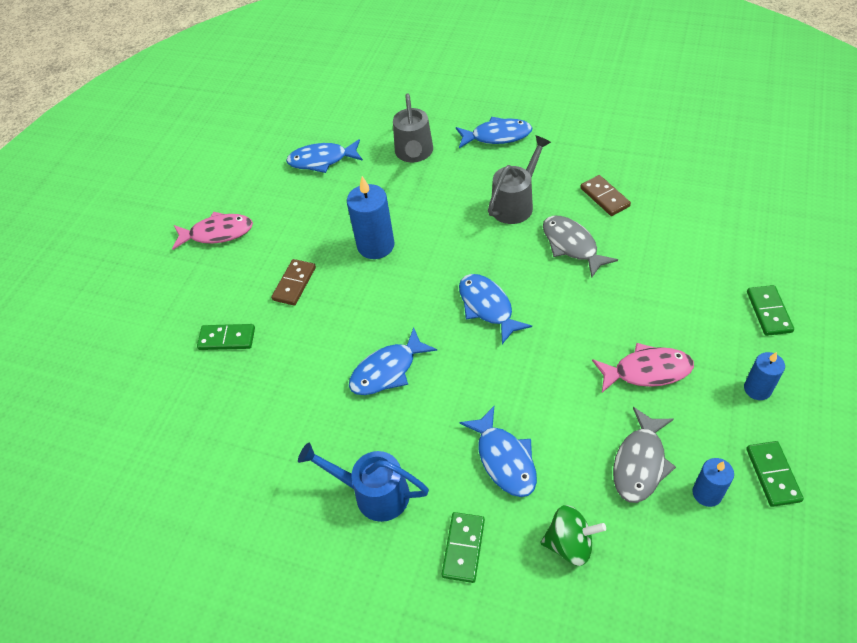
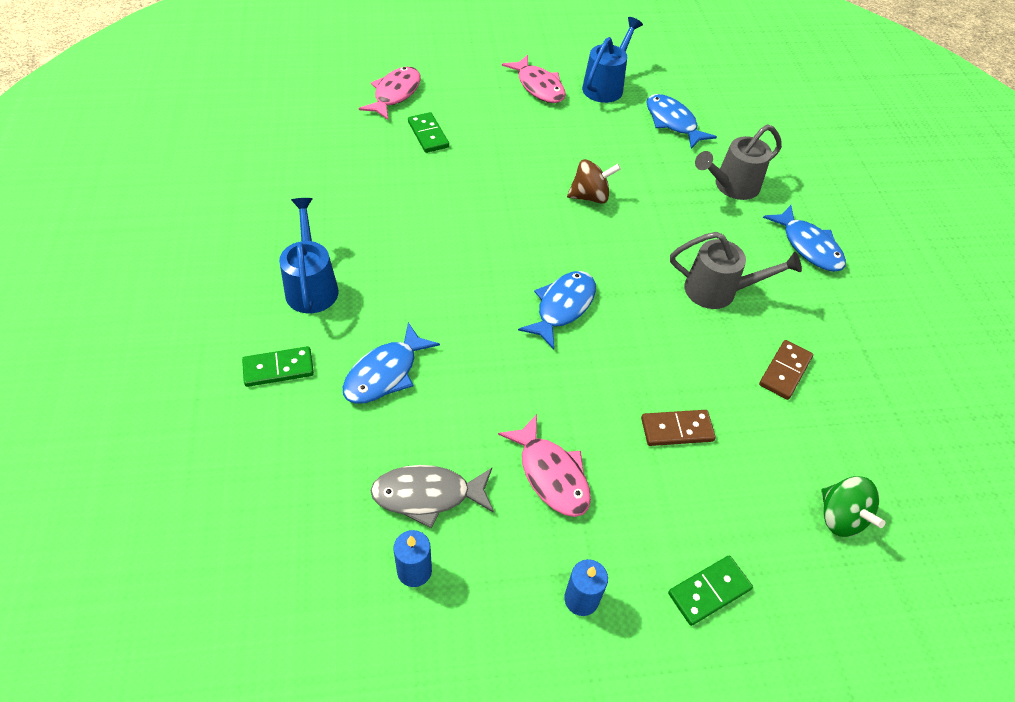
camera: 55 degrees right, 0 degrees up
brown domino [271,259,316,306] -> brown domino moved to [641,410,716,446]
blue candle [347,176,395,259] -> brown spinning top [567,159,621,204]
blue fish [349,327,437,395] -> none
green spinning top [541,505,606,566] -> green spinning top moved to [821,476,885,537]
grey fish [543,216,618,278] -> none
green domino [746,441,804,507] -> none
none -> pink fish [358,67,421,120]
none -> blue watering can [582,17,643,103]

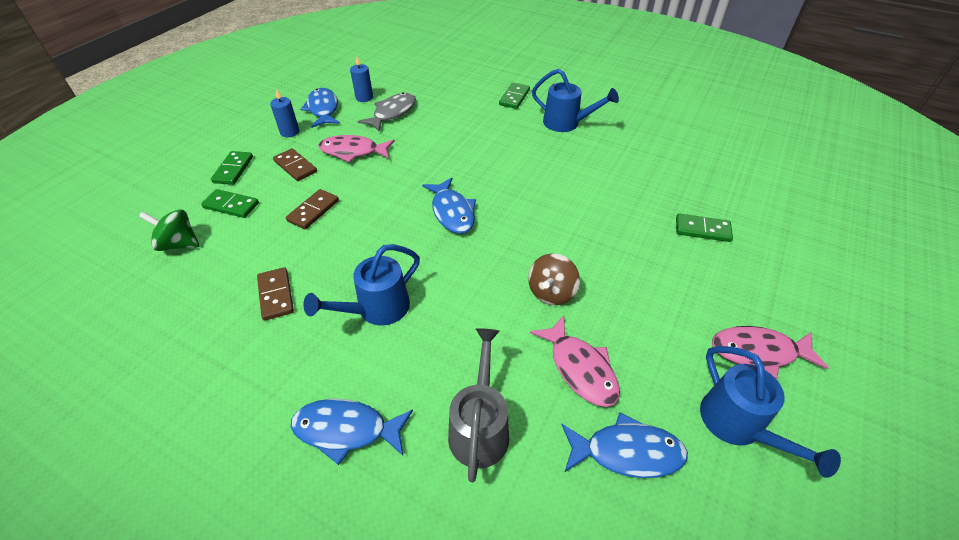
camera: 130 degrees right, 5 degrees down
blue fish [343,322,440,404] -> blue fish moved to [300,88,340,128]
pink fish [358,67,421,120] -> pink fish moved to [530,315,620,407]
grey watering can [670,232,802,309] -> blue watering can [303,244,420,326]
none -> green domino [201,189,259,218]
none -> brown domino [273,148,317,181]

